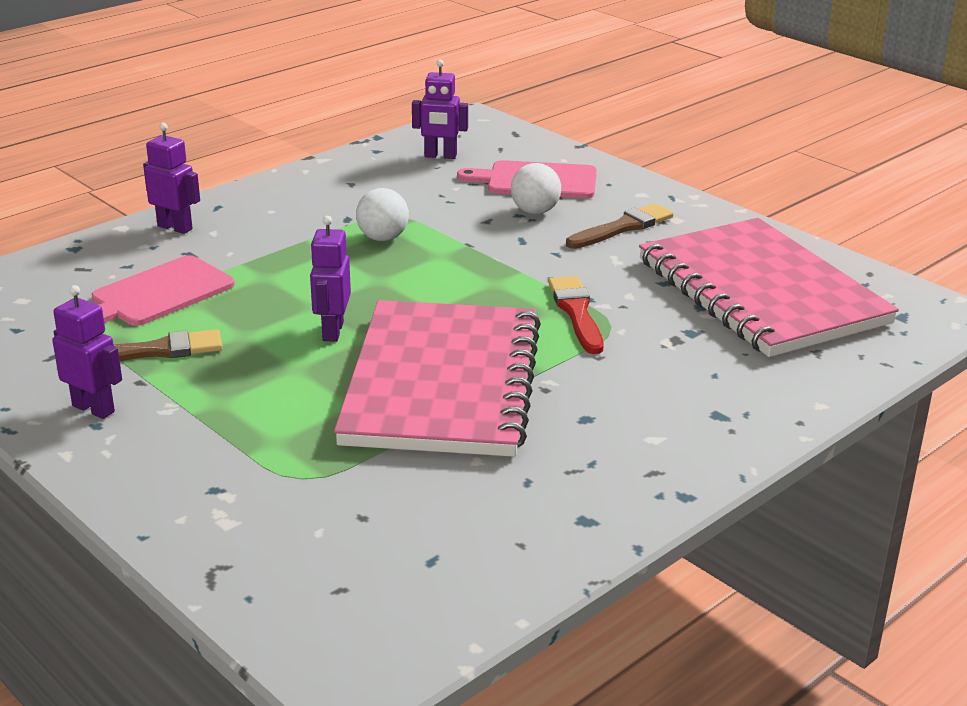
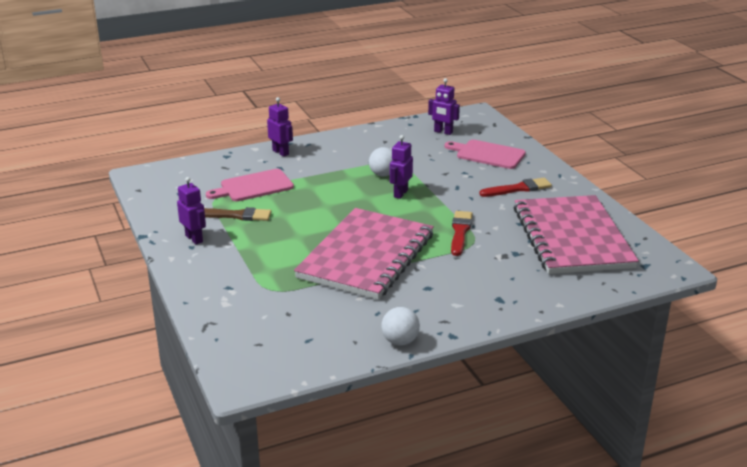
camera: 20 degrees right, 0 degrees up
purple robot [310,216,351,342] -> purple robot moved to [390,135,413,199]
white ball [511,163,561,214] -> white ball moved to [381,307,420,345]
brown brush [566,203,674,249] -> red brush [479,178,552,197]

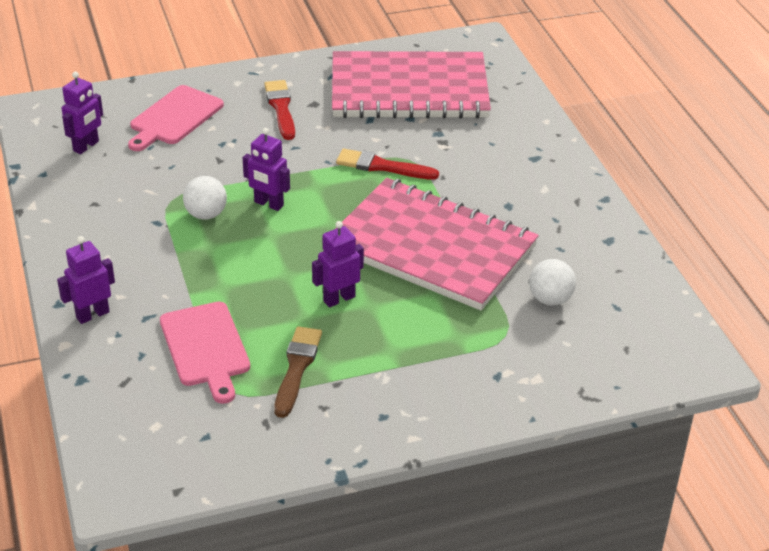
camera: 85 degrees left, 10 degrees up
purple robot [177,177,206,245] -> purple robot moved to [312,221,364,307]
white ball [381,307,420,345] -> white ball moved to [529,259,576,305]

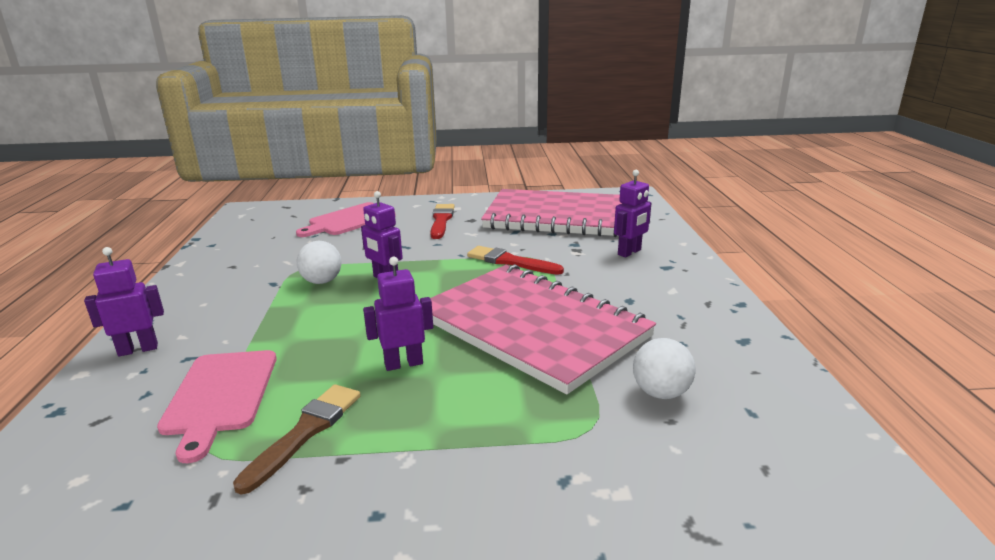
camera: 15 degrees right, 15 degrees down
purple robot [62,71,103,154] -> purple robot moved to [614,170,651,257]

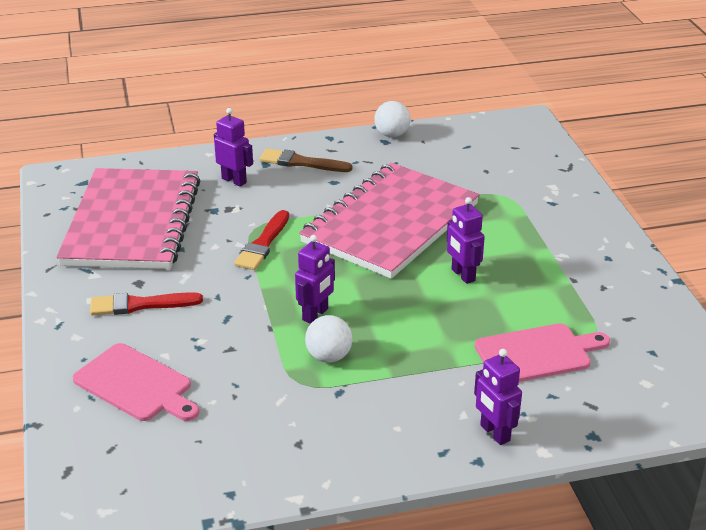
camera: 100 degrees left, 10 degrees up
brown brush [233,384,361,494] -> brown brush moved to [260,148,352,172]
white ball [633,338,696,399] -> white ball moved to [374,101,410,137]

